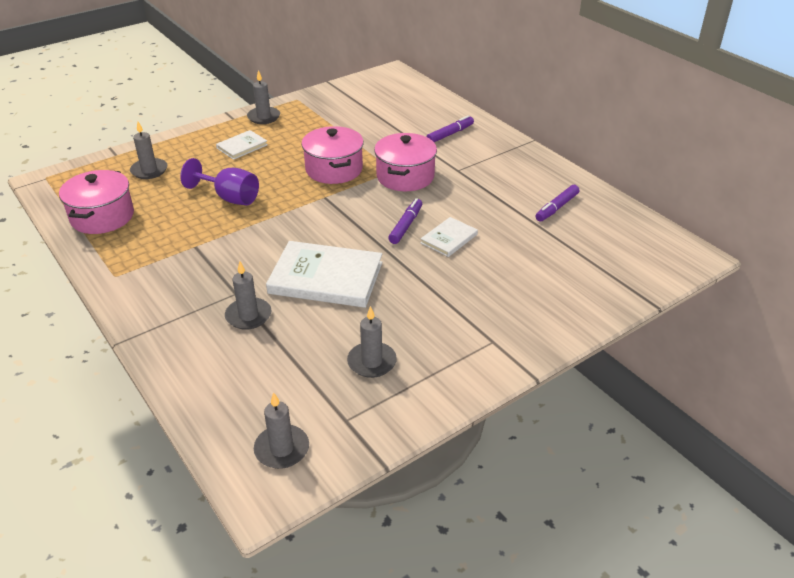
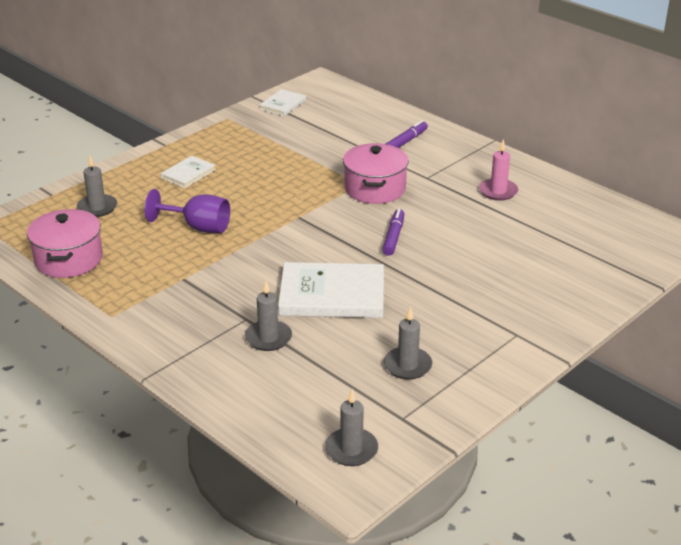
camera: 10 degrees left, 5 degrees down
grey candle [247,70,280,124] -> none
pink pot [301,126,364,184] -> none
white book [421,217,478,257] -> white book moved to [260,89,306,116]
purple marker [535,185,579,222] -> none
none -> pink candle [479,139,518,201]

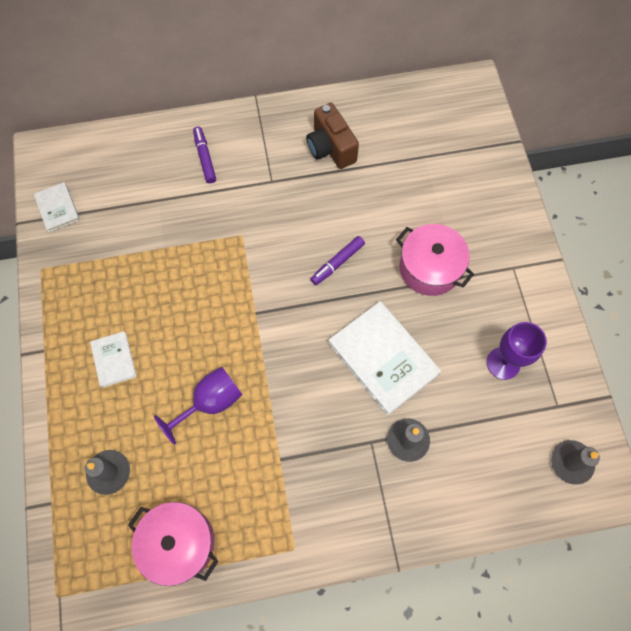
camera: 55 degrees left, 35 degrees up
white book [278,262,384,318] -> white book turned 75 degrees counterclockwise [328,301,441,415]
pink pot [343,143,409,204] -> pink pot moved to [396,224,474,296]
purple marker [382,209,404,256] -> purple marker turned 90 degrees counterclockwise [311,236,365,285]
grey candle [384,306,432,379] -> purple goblet [487,322,547,380]
pink candle [479,139,518,201] -> brown camera [306,103,359,169]

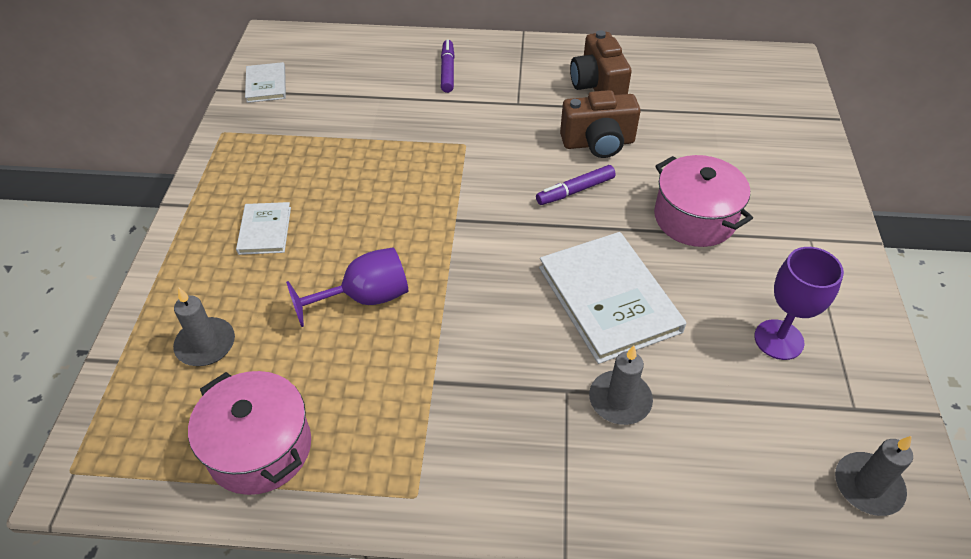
camera: 15 degrees right, 20 degrees down
none -> brown camera [560,90,640,158]

